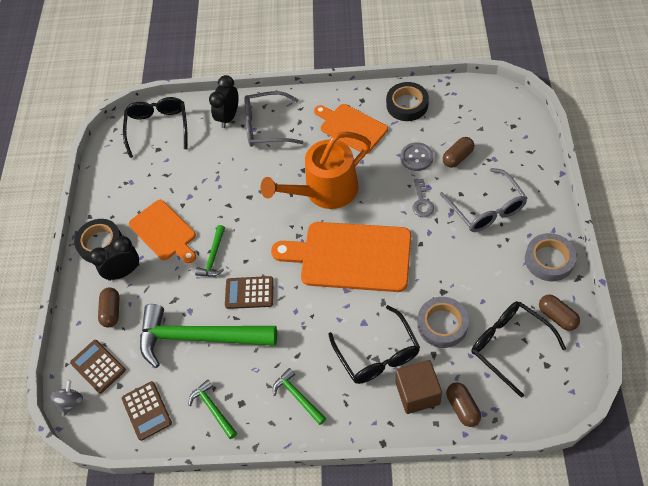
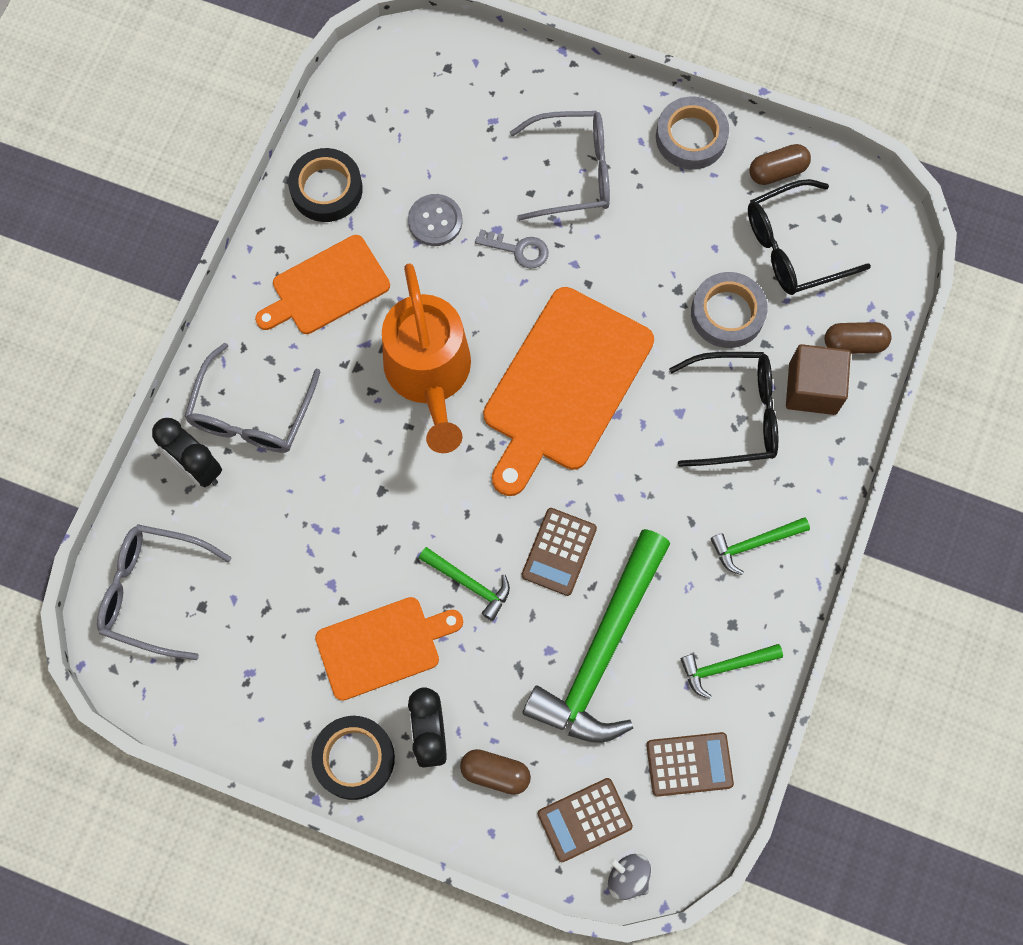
camera: 75 degrees left, 15 degrees up
black glasses [123,97,187,158] -> grey glasses [97,524,232,660]
brown capsule [443,137,474,168] -> none

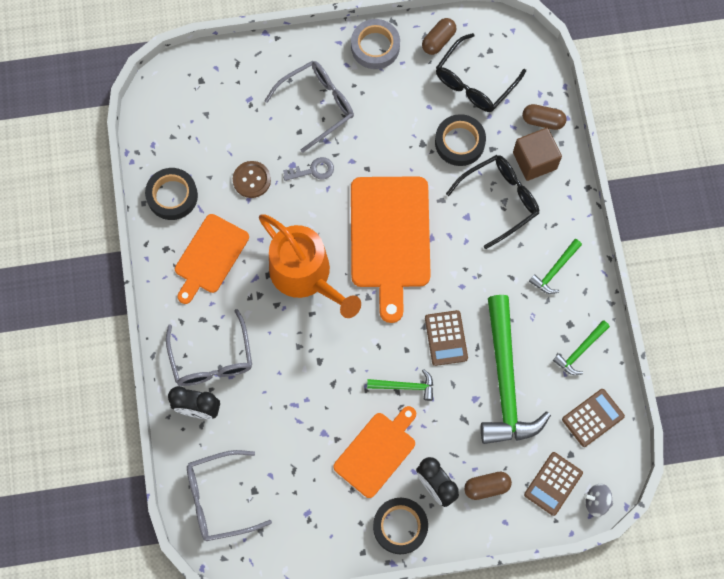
camera: 30 degrees left, 0 degrees up
grey button [408,194,462,246] -> brown button [233,161,271,198]
grey tape [691,272,768,348] -> black tape [435,114,486,166]
brown capsule [825,322,891,354] -> brown capsule turned 45 degrees clockwise [522,104,567,130]

